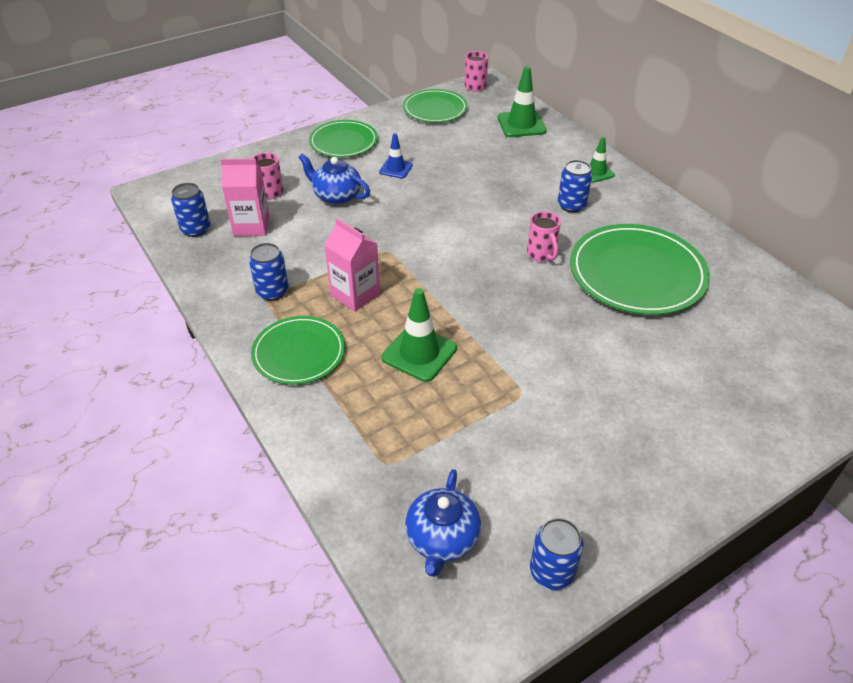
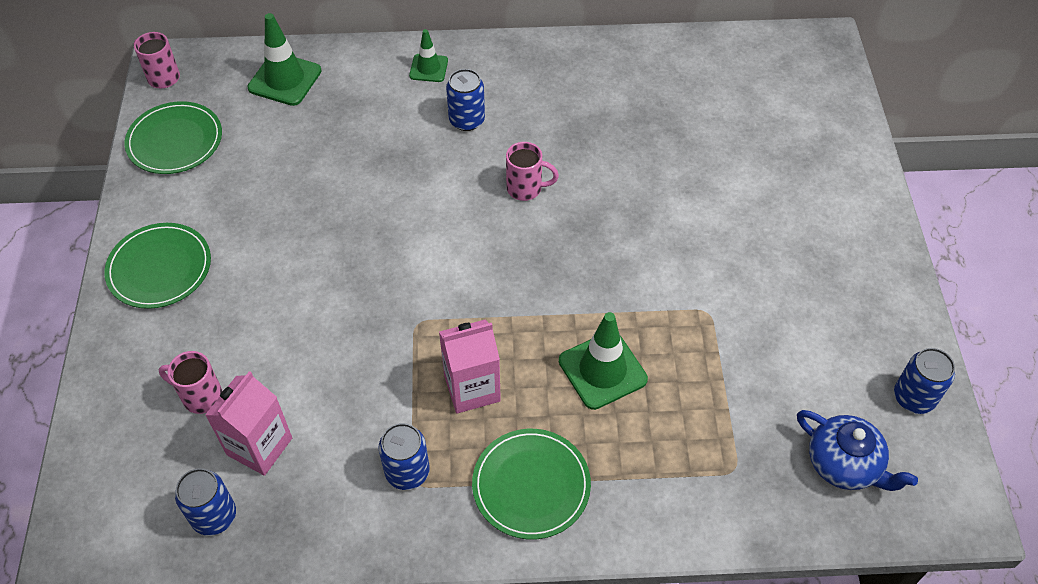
camera: 60 degrees left, 10 degrees up
blue teapot [298,153,370,205] -> none
blue traffic cone [379,133,413,178] -> none
green plate [570,224,710,315] -> none

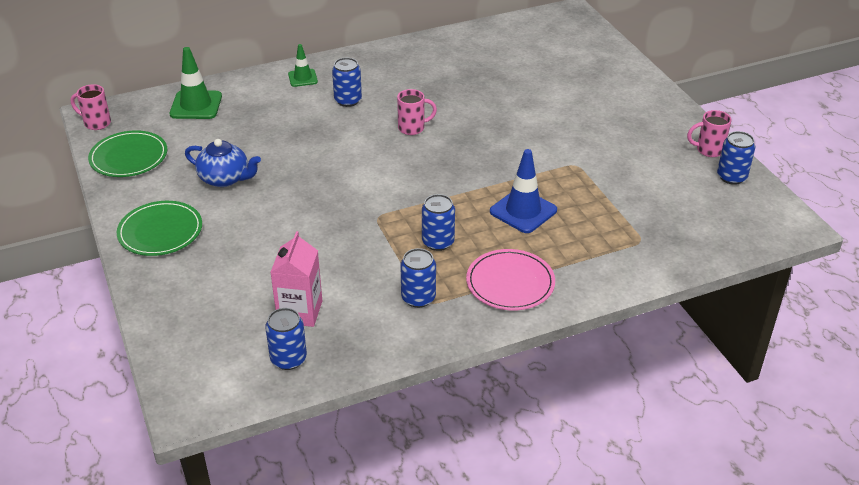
camera: 20 degrees left, 15 degrees down
pink mug [159,351,222,414] -> pink mug moved to [687,110,732,157]
pink carton [439,319,501,413] -> blue can [422,194,455,251]
green plate [472,429,591,539] -> pink plate [466,249,555,311]
green traffic cone [559,312,648,410] -> blue traffic cone [490,149,557,233]
blue teapot [797,410,918,491] -> blue teapot moved to [185,139,261,187]

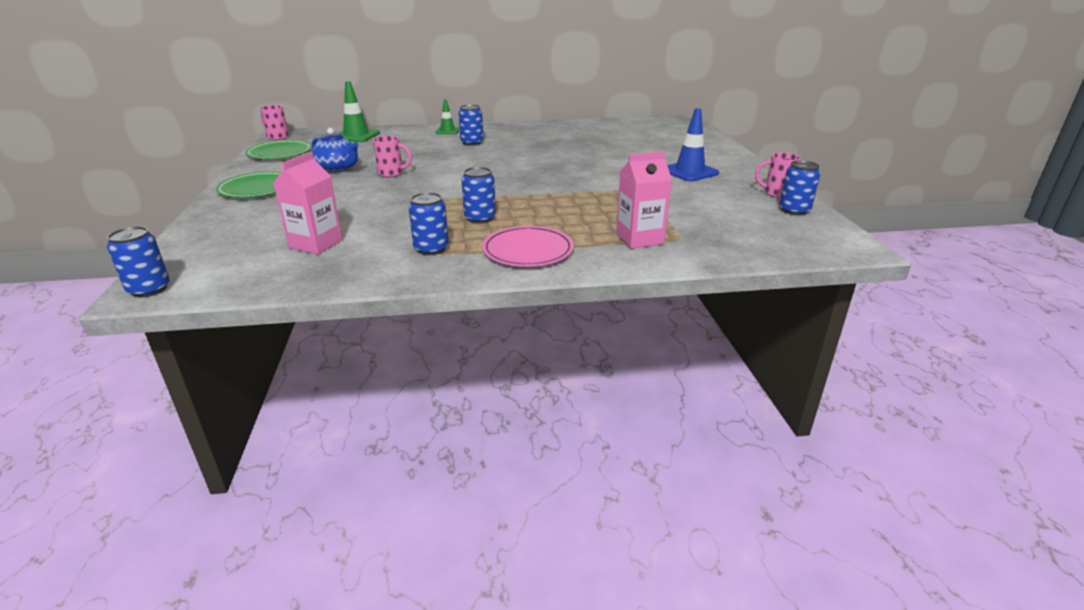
camera: 15 degrees right, 10 degrees down
blue can [265,308,307,370] -> blue can moved to [107,226,170,297]
pink mug [397,89,437,135] -> pink mug moved to [373,135,412,177]
blue traffic cone [490,149,557,233] -> blue traffic cone moved to [667,108,719,182]
none -> pink carton [616,151,672,249]

